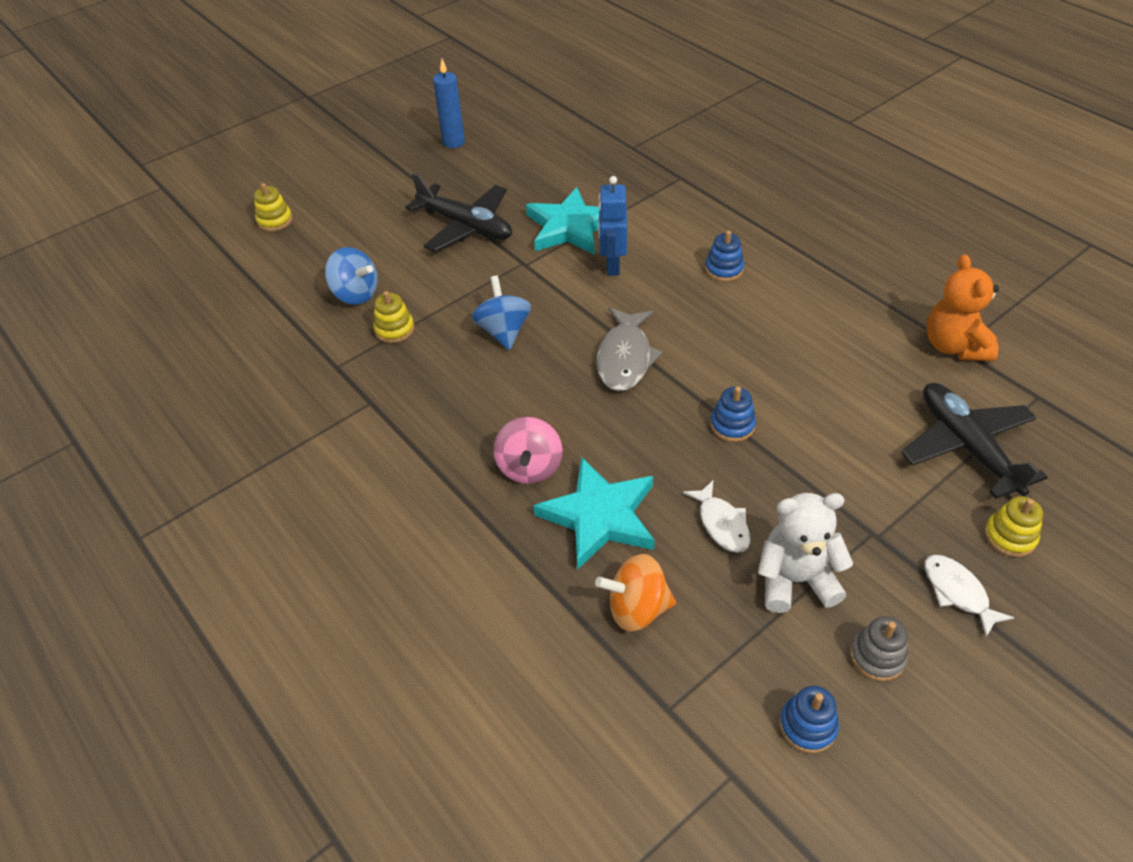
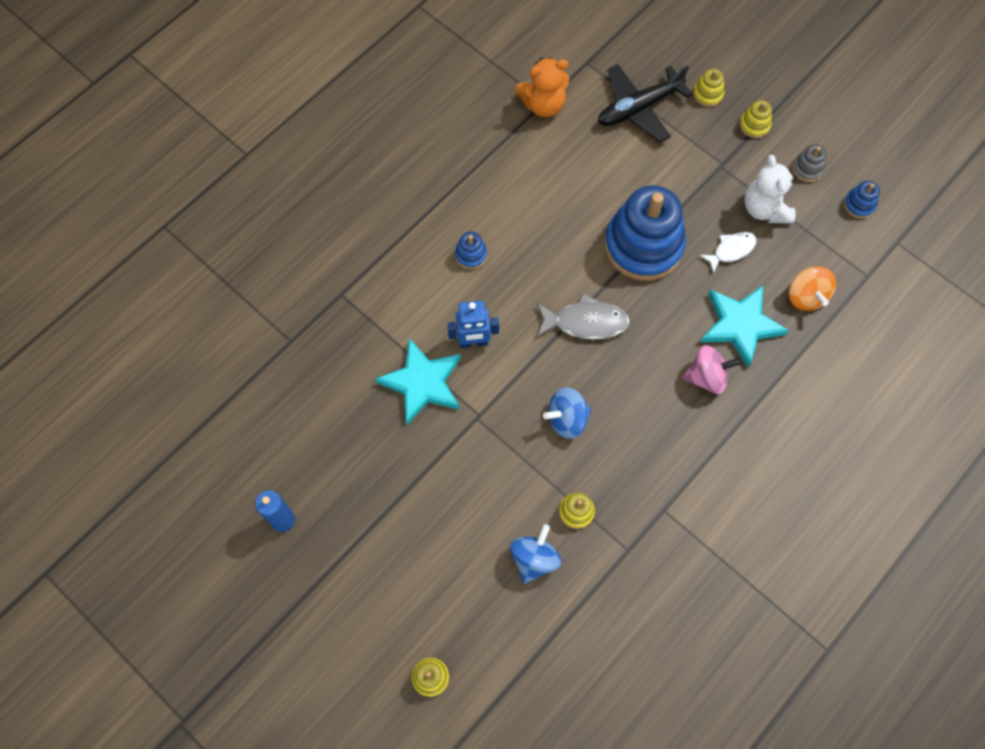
camera: 100 degrees left, 20 degrees up
black plane [405,173,512,252] -> none
blue stacking toy [710,386,756,442] -> blue stacking toy [604,185,686,281], size x2.46
white fish [924,555,1014,637] -> yellow stacking toy [740,100,772,138]

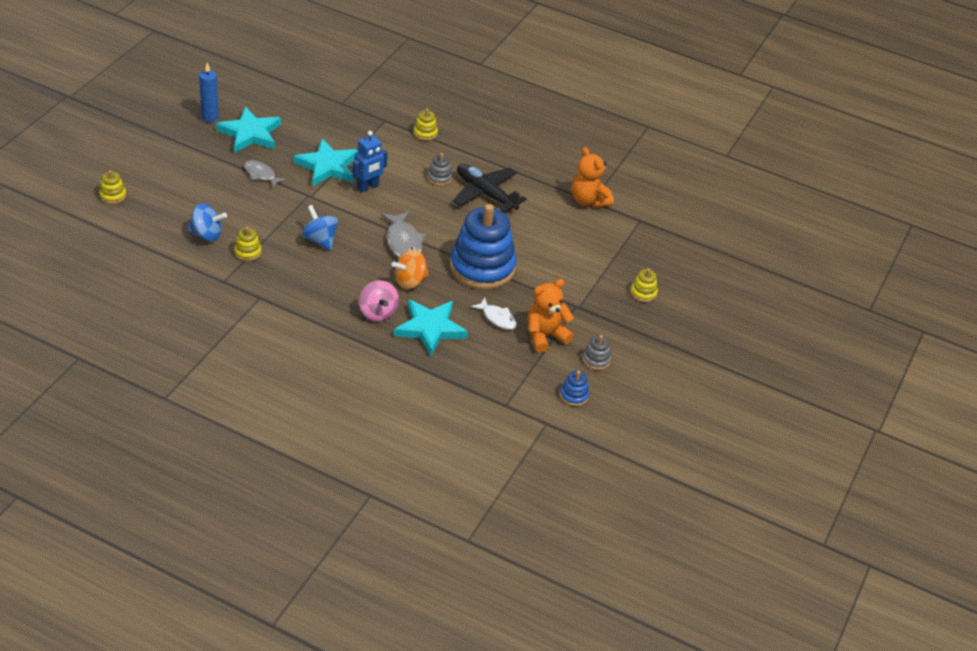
camera: 70 degrees right, 25 degrees down
blue robot [447,301,499,348] -> blue robot turned 105 degrees counterclockwise [352,131,388,193]
blue stacking toy [455,232,487,269] -> grey stacking toy [427,153,453,186]
black plane [598,64,692,142] -> black plane moved to [453,164,527,213]
yellow stacking toy [740,100,772,138] -> yellow stacking toy moved to [413,109,438,141]
white teddy bear [744,155,797,224] -> orange teddy bear [528,279,574,353]
orange spinning top [789,266,836,311] -> orange spinning top moved to [391,250,429,289]
none -> turquoise star [216,107,281,153]
none -> grey fish [244,160,286,188]

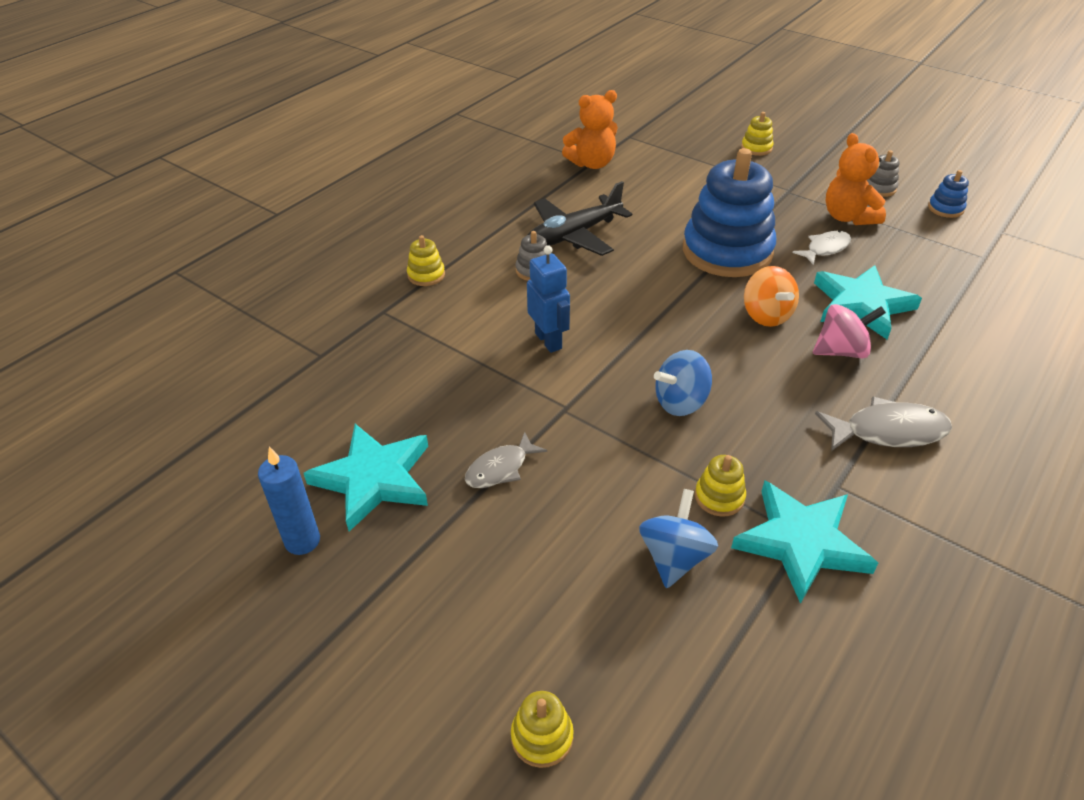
camera: 75 degrees left, 0 degrees up
turquoise star [293,139,358,186] -> turquoise star moved to [731,480,878,604]
grey fish [381,211,426,258] -> grey fish moved to [815,396,952,451]

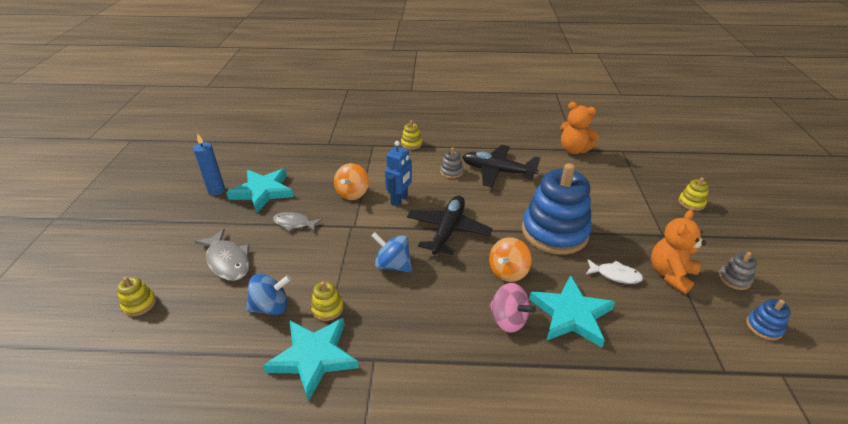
camera: 55 degrees right, 5 degrees down
grey fish [815,396,952,451] -> grey fish moved to [194,228,249,281]
none -> orange spinning top [334,163,369,200]
none -> black plane [407,196,492,255]

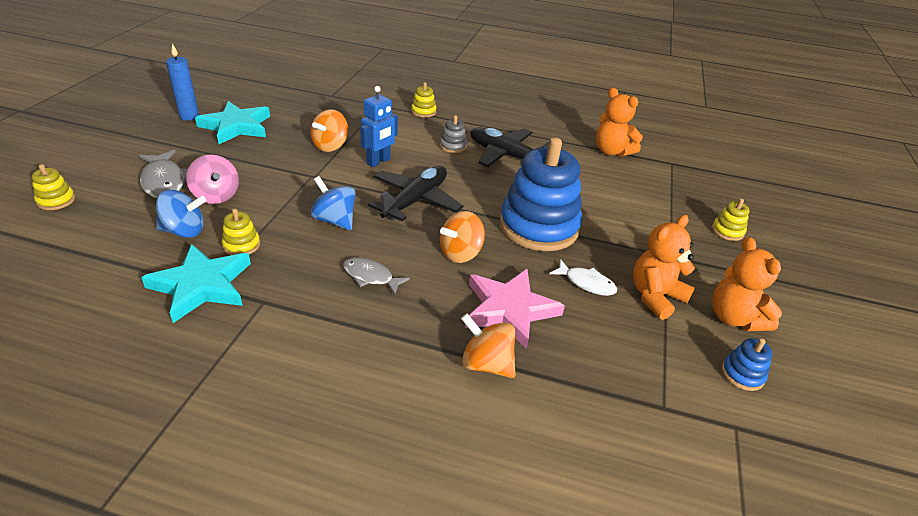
camera: 10 degrees right, 0 degrees up
grey fish [273,212,322,232] -> grey fish moved to [343,257,410,295]
pink spinning top [489,283,536,333] -> pink spinning top moved to [186,155,239,204]
turquoise star [529,275,615,348] -> pink star [465,269,565,349]
grey stacking toy [718,252,757,290] -> orange teddy bear [712,237,782,331]
none -> orange spinning top [461,313,515,378]

